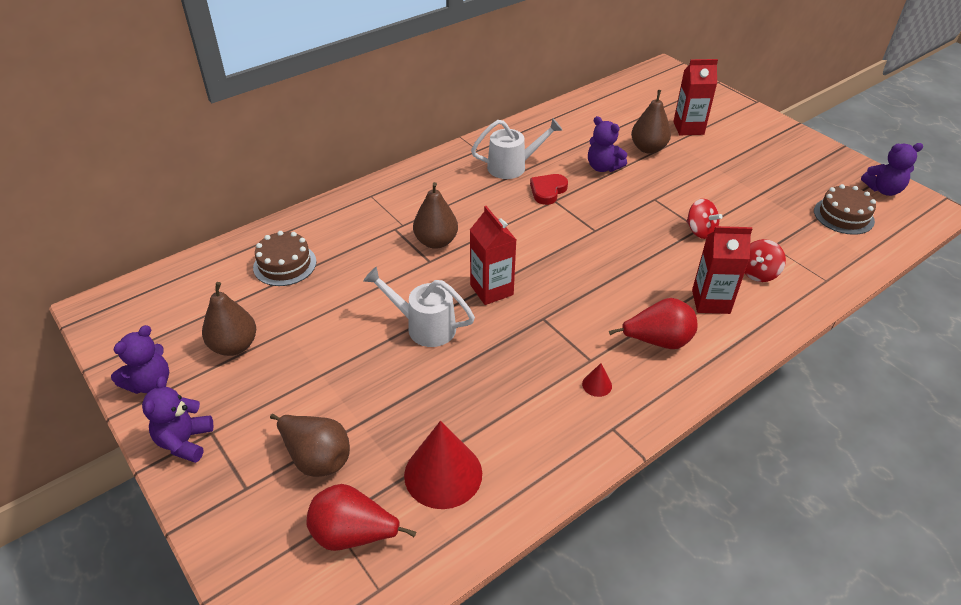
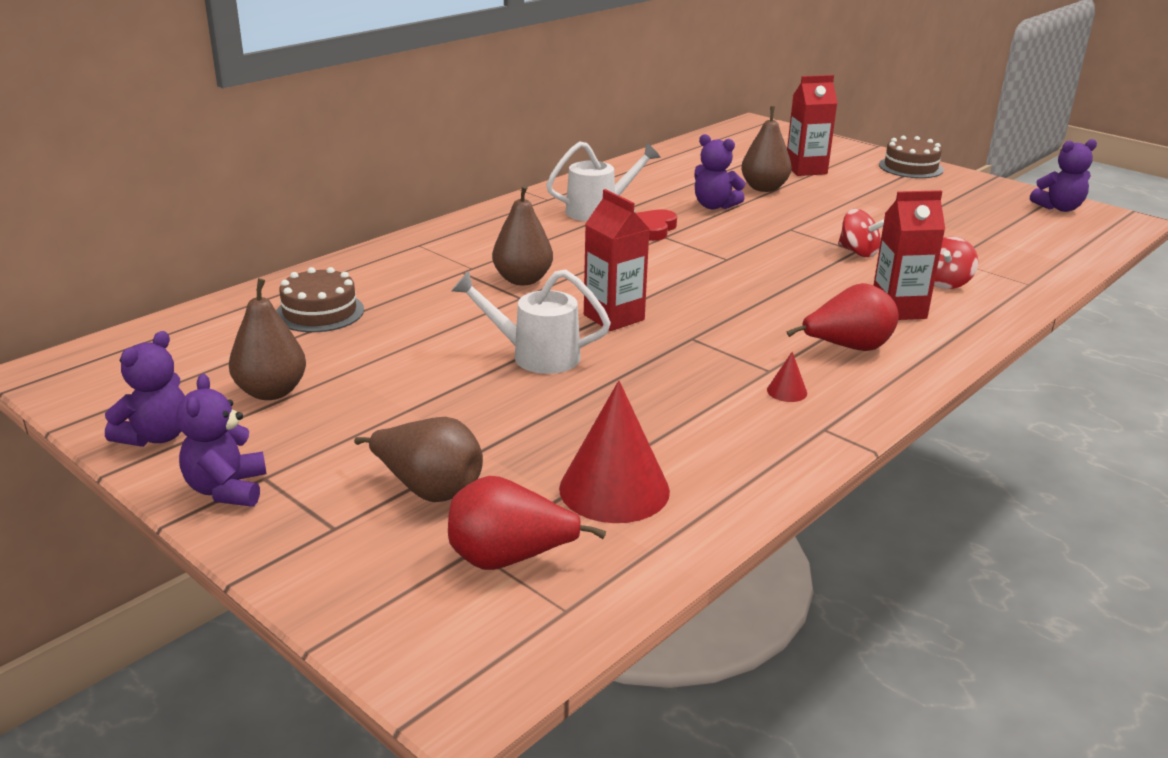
camera: 10 degrees left, 15 degrees down
brown cake [814,184,876,235] -> brown cake moved to [879,136,944,178]

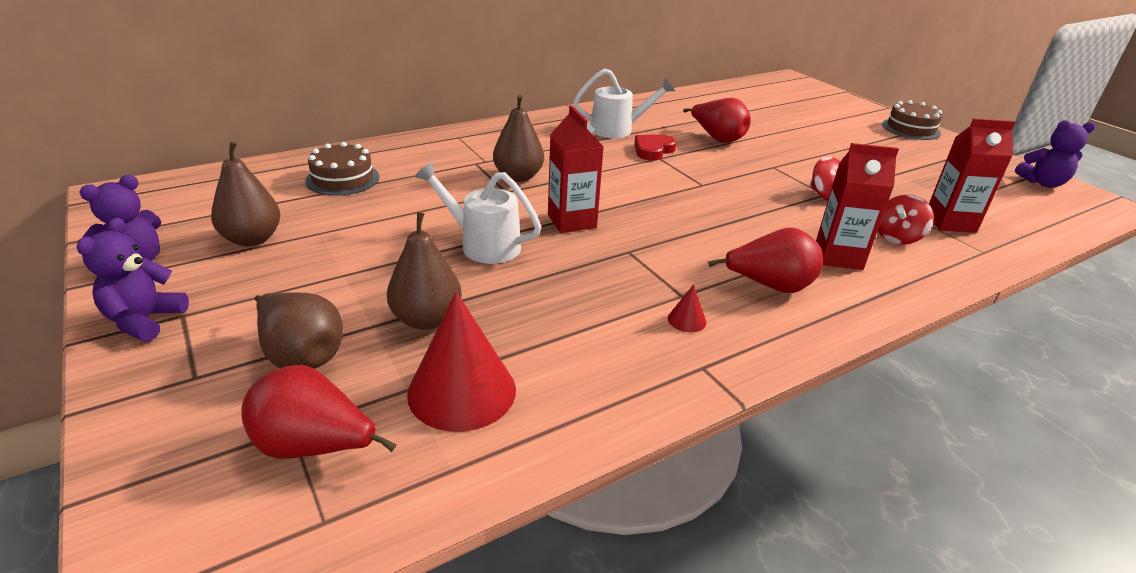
camera: 15 degrees right, 5 degrees up
purple teddy bear [695,134,745,209] -> red pear [683,98,751,143]
brown pear [741,106,792,192] -> brown pear moved to [387,212,462,330]
red carton [787,75,837,176] -> red carton moved to [929,118,1015,233]

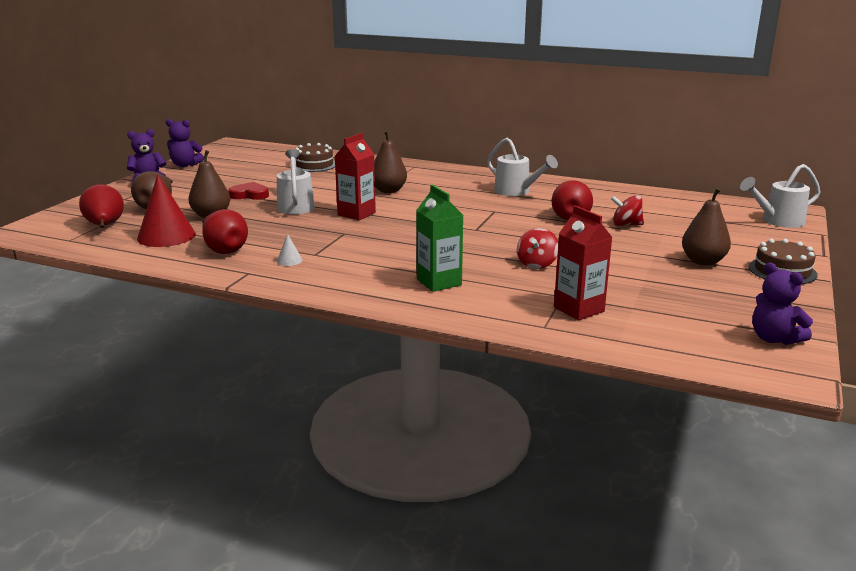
camera: 55 degrees right, 10 degrees down
brown pear [211,142,280,246] -> brown pear moved to [682,188,731,265]
red heart [634,135,677,160] -> red heart moved to [228,182,269,200]
red cone [668,284,707,333] -> white cone [277,234,303,266]
red pear [708,227,823,293] -> red pear moved to [202,209,248,254]
red carton [816,143,899,270] -> green carton [416,185,463,292]
red spinning top [878,195,934,245] -> red spinning top moved to [611,195,644,226]
none -> white watering can [740,164,821,228]

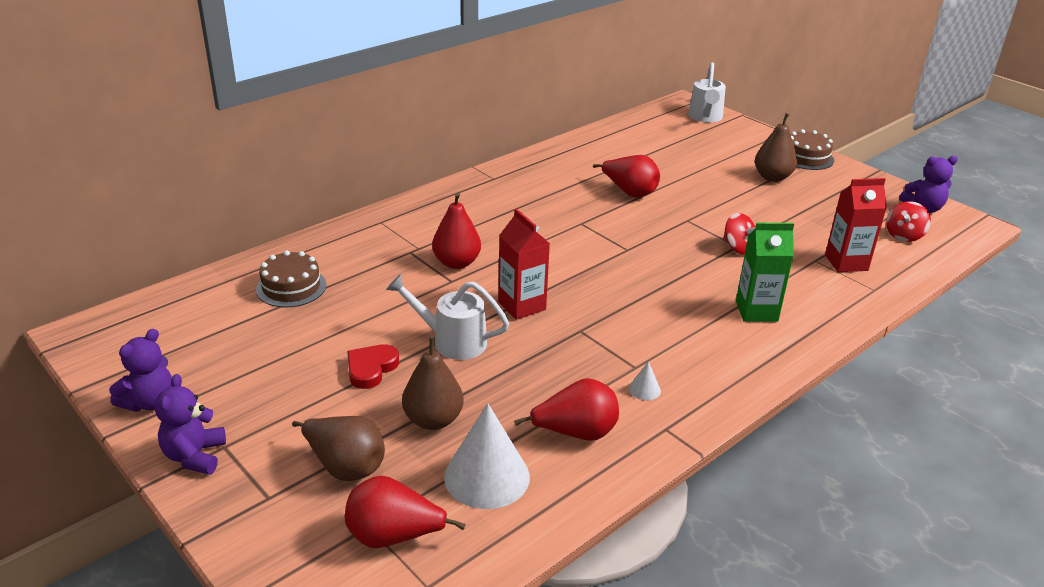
camera: 65 degrees left, 10 degrees up
red cone [137,174,196,247] -> white cone [444,403,530,509]
brown pear [374,130,407,193] -> red pear [432,193,481,269]
white watering can [487,138,558,196] -> none
red spinning top [611,195,644,226] -> red spinning top moved to [886,201,931,242]

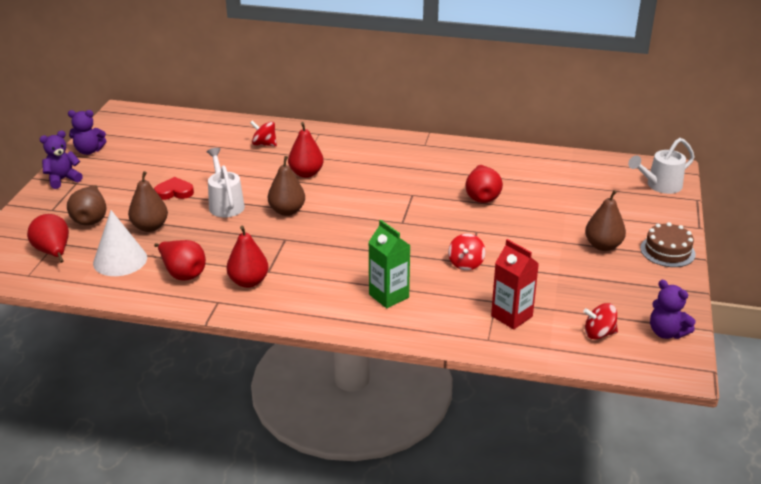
camera: 55 degrees right, 0 degrees up
brown cake [256,251,326,308] -> none
red carton [498,209,550,320] -> brown pear [268,156,305,216]
white cone [629,361,661,400] -> red pear [227,226,269,288]
none -> red spinning top [250,120,277,146]

